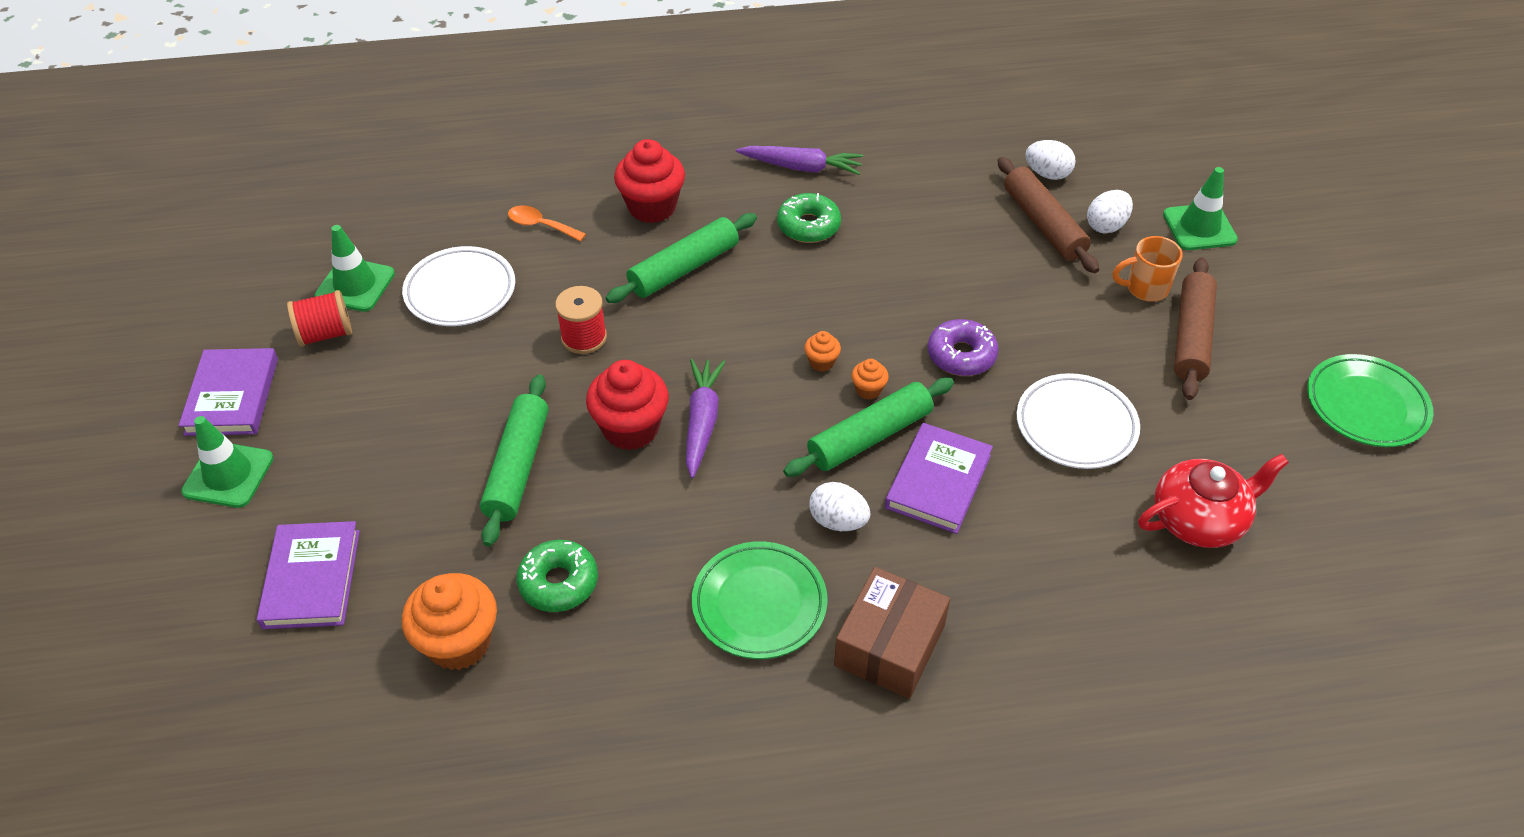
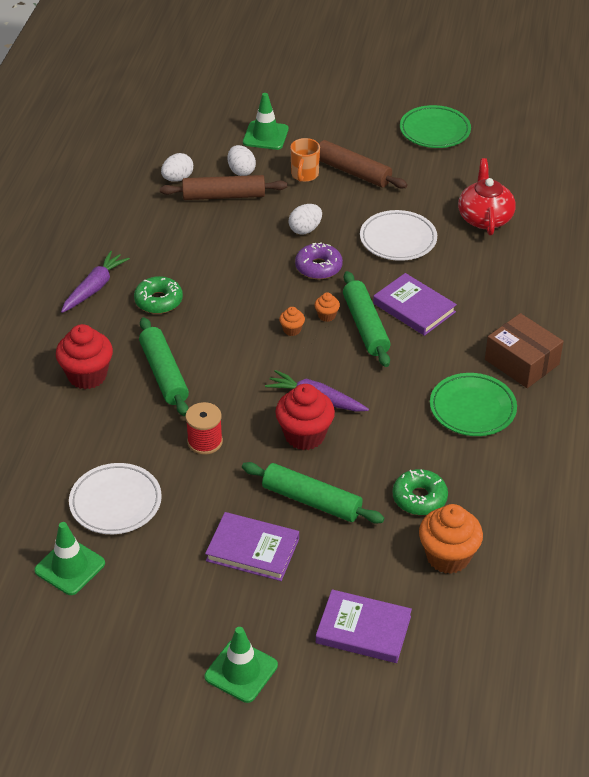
camera: 70 degrees left, 5 degrees down
purple book [179,348,278,436] -> purple book moved to [205,512,299,581]
red spool [287,290,352,347] -> none
orange spoon [508,205,586,241] -> none
white egg [809,482,870,531] -> white egg moved to [289,204,322,235]

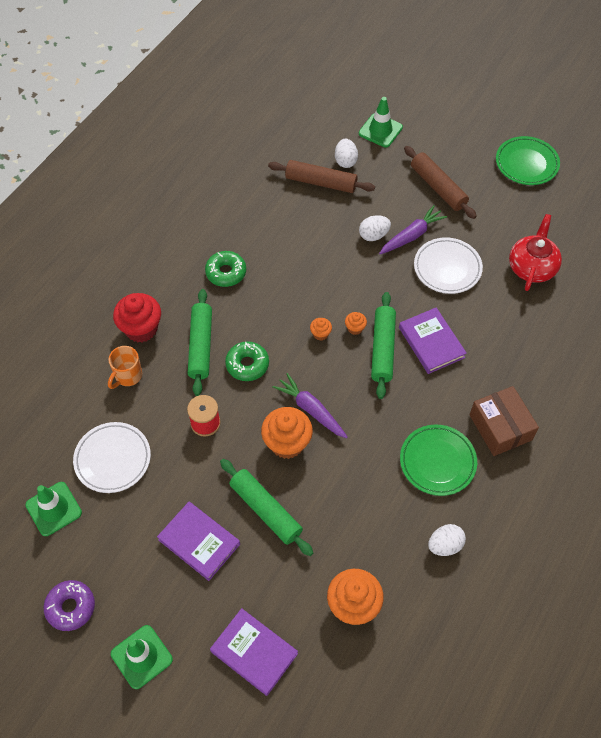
camera: 20 degrees right, 15 degrees up
purple carrot [61,251,130,313] -> purple carrot moved to [379,205,447,254]
white egg [161,153,193,182] -> white egg moved to [428,524,466,556]
red cupcake [275,384,335,450] -> orange cupcake [261,407,313,459]
orange mug [290,138,320,182] -> orange mug moved to [108,346,142,389]
purple donut [295,242,343,279] -> purple donut moved to [44,580,95,631]
green donut [393,469,448,515] -> green donut moved to [225,341,269,381]

